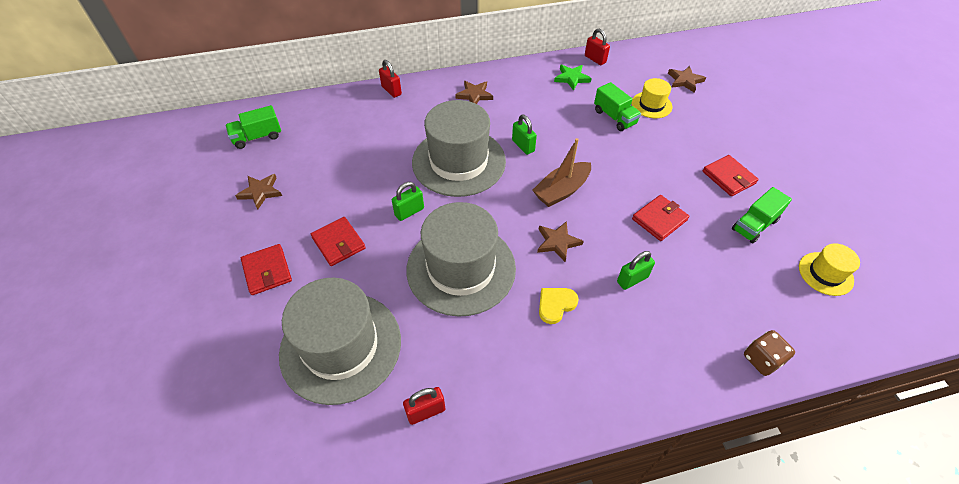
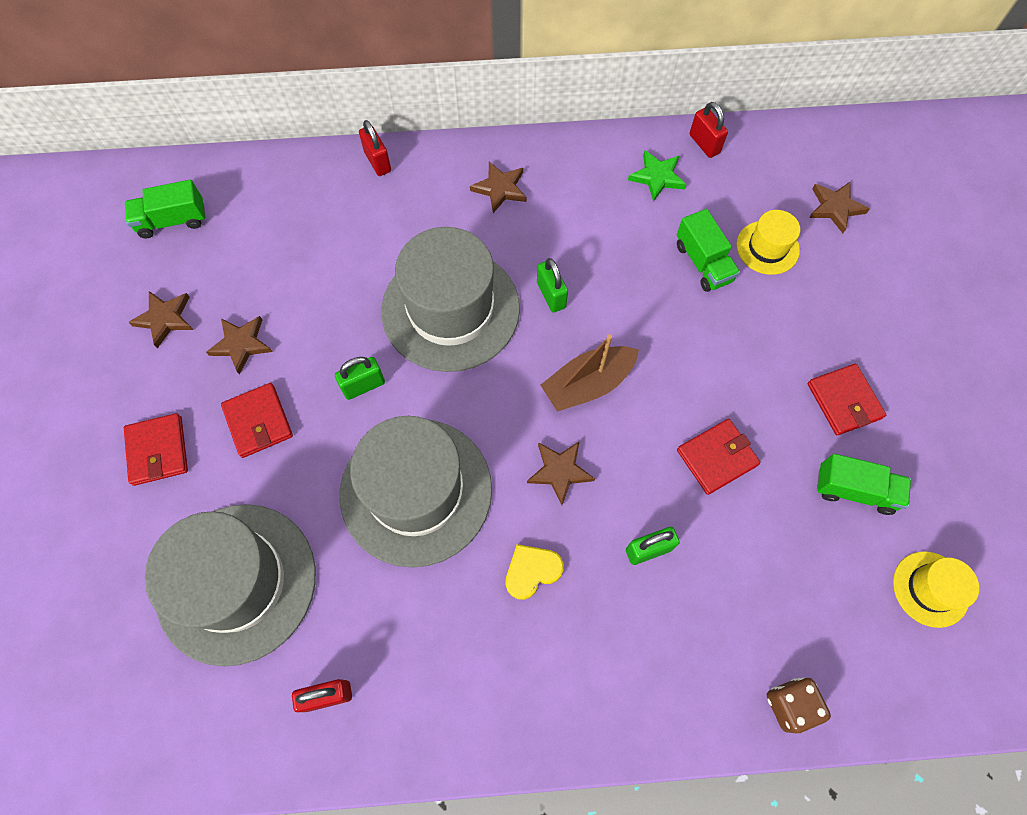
camera: 10 degrees right, 15 degrees up
green truck [732,187,792,243] -> green truck turned 135 degrees counterclockwise [817,454,911,515]
none -> brown star [206,316,272,375]

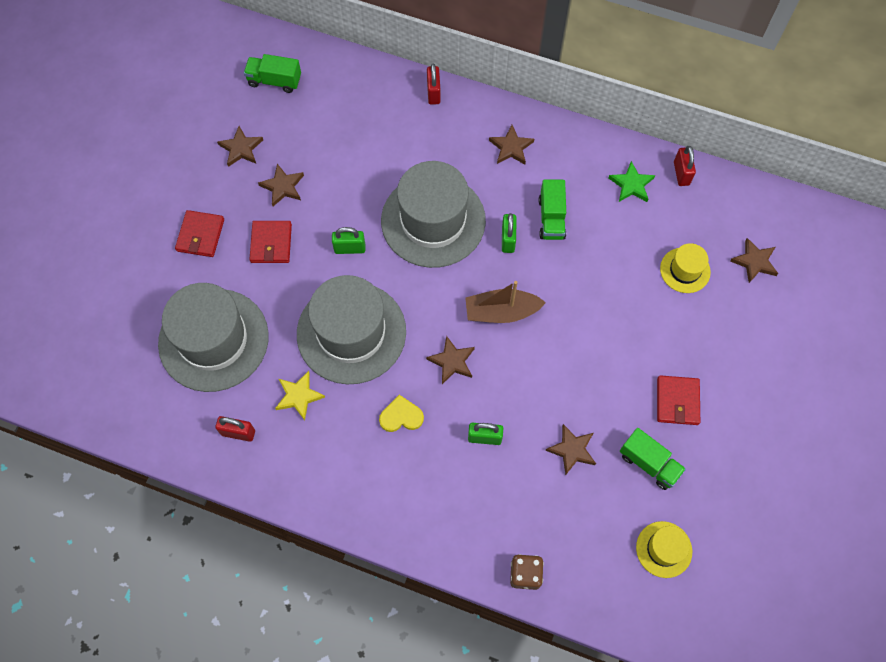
camera: 25 degrees right, 0 degrees up
green truck [677,209,740,292] -> green truck moved to [539,179,566,240]
red wallet [677,419,760,495] -> none
none -> yellow star [275,371,325,421]
none -> brown star [545,424,596,475]

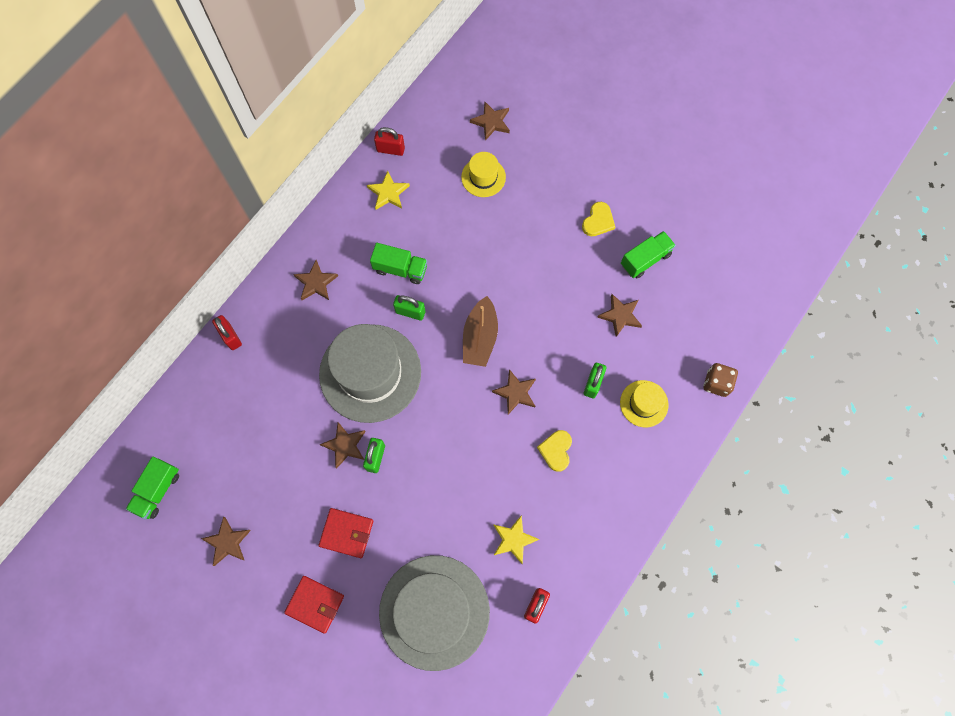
camera: 75 degrees left, 5 degrees up
brown star [258,164,304,206] -> brown star moved to [320,422,366,469]
grey hat [297,275,406,384] -> none
red padlock [427,63,441,105] -> red padlock turned 45 degrees clockwise [212,315,242,350]
green star [609,161,655,202] -> yellow star [367,171,410,210]
yellow hat [636,521,692,578] -> yellow hat moved to [620,380,669,427]
red wallet [657,375,700,425] -> yellow heart [582,202,615,236]

